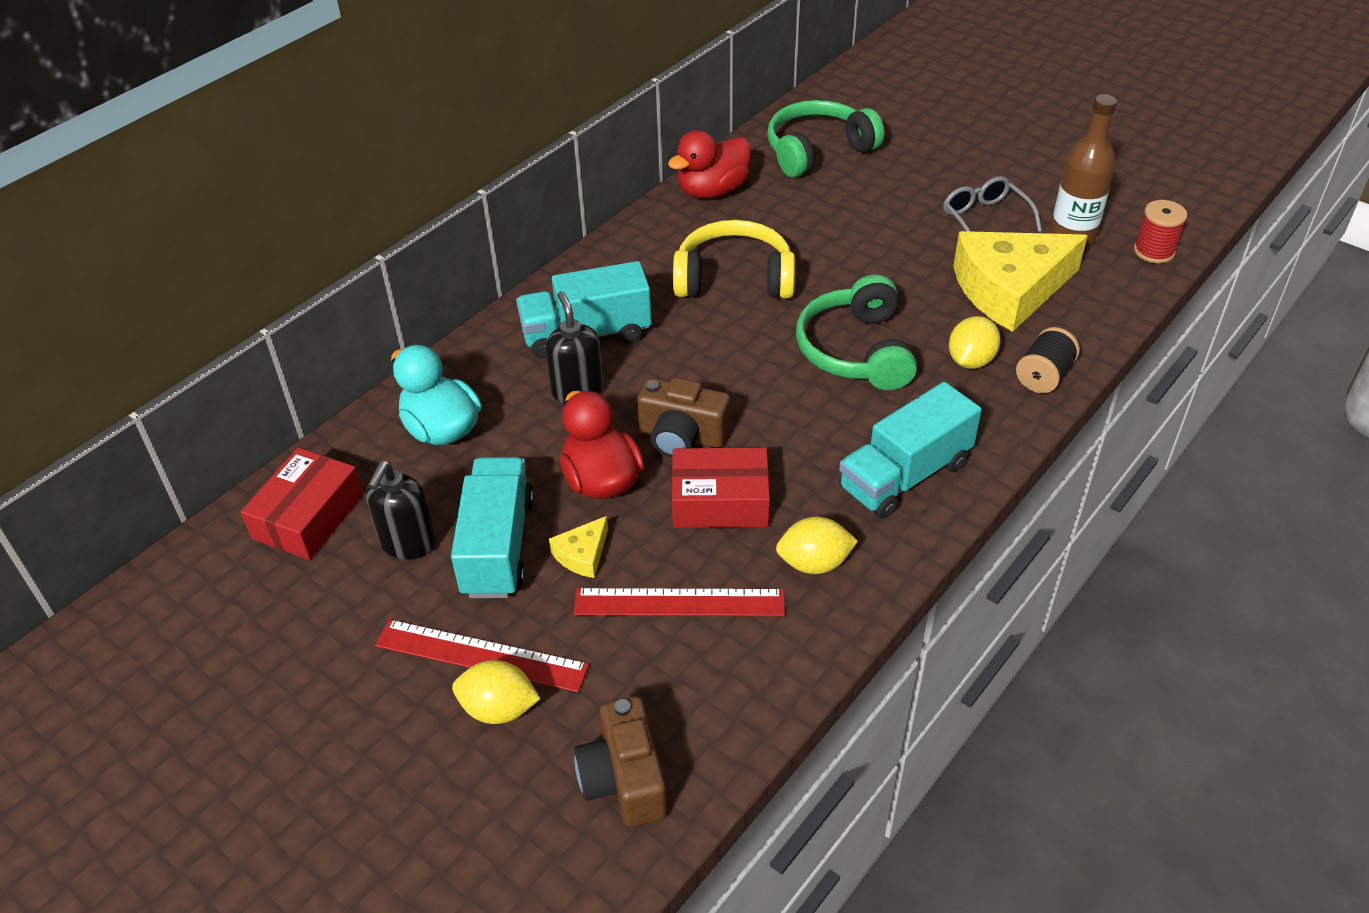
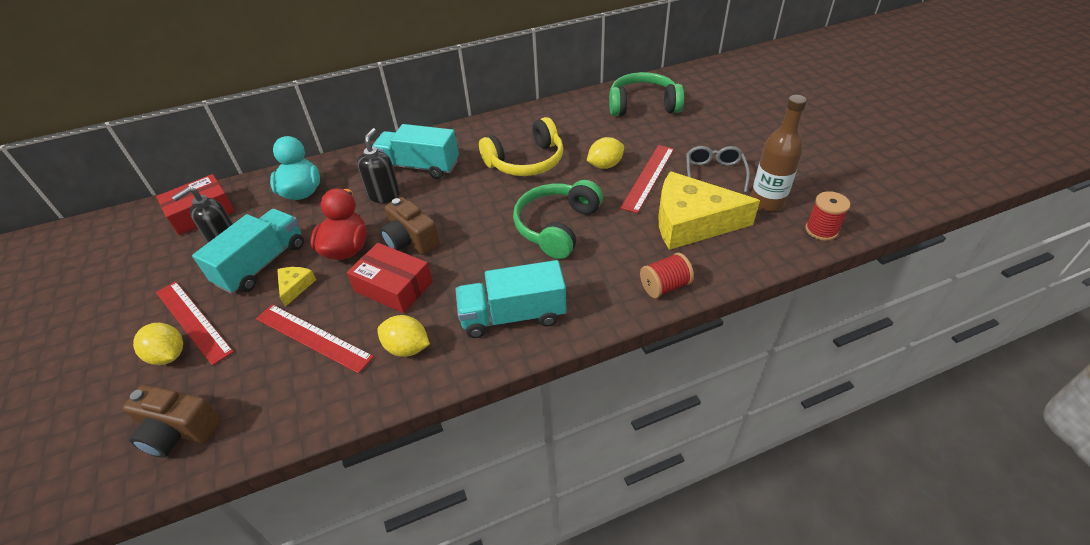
camera: 30 degrees right, 0 degrees up
yellow cheese [549,516,608,578] -> yellow cheese turned 120 degrees clockwise [277,267,316,307]
brown camera [574,696,667,827] -> brown camera turned 90 degrees counterclockwise [123,385,221,458]
red duck [668,130,751,199] -> none
yellow headphones [673,220,795,299] -> yellow headphones turned 120 degrees clockwise [479,117,563,176]
yellow lemon [949,316,1000,369] -> yellow lemon moved to [587,137,624,169]
black spool [1016,327,1080,393] -> red spool [640,253,694,298]
none -> red ruler [620,145,674,213]

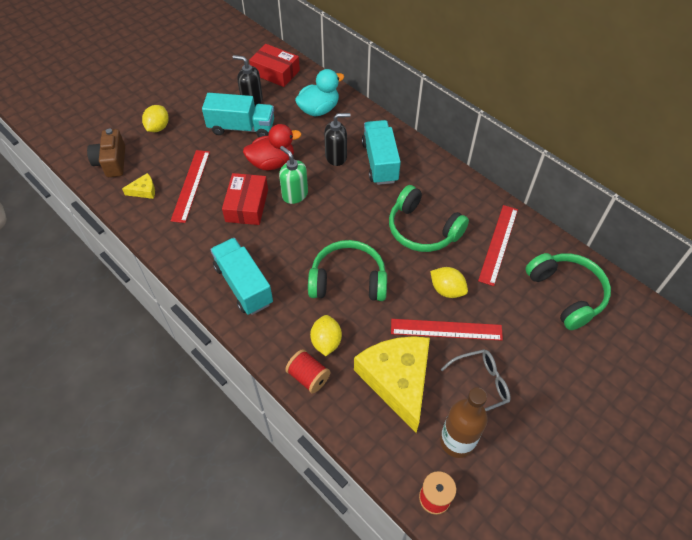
camera: 65 degrees right, 10 degrees up
red ruler [156,281,234,366] -> red ruler moved to [478,205,518,286]
yellow cheese [277,267,316,307] -> yellow cheese moved to [122,173,155,199]
yellow lemon [377,315,430,357] -> yellow lemon moved to [310,315,342,356]
brown camera [380,197,440,255] -> green soap dispenser [279,146,308,204]
yellow headphones [479,117,563,176] -> green headphones [389,185,469,252]

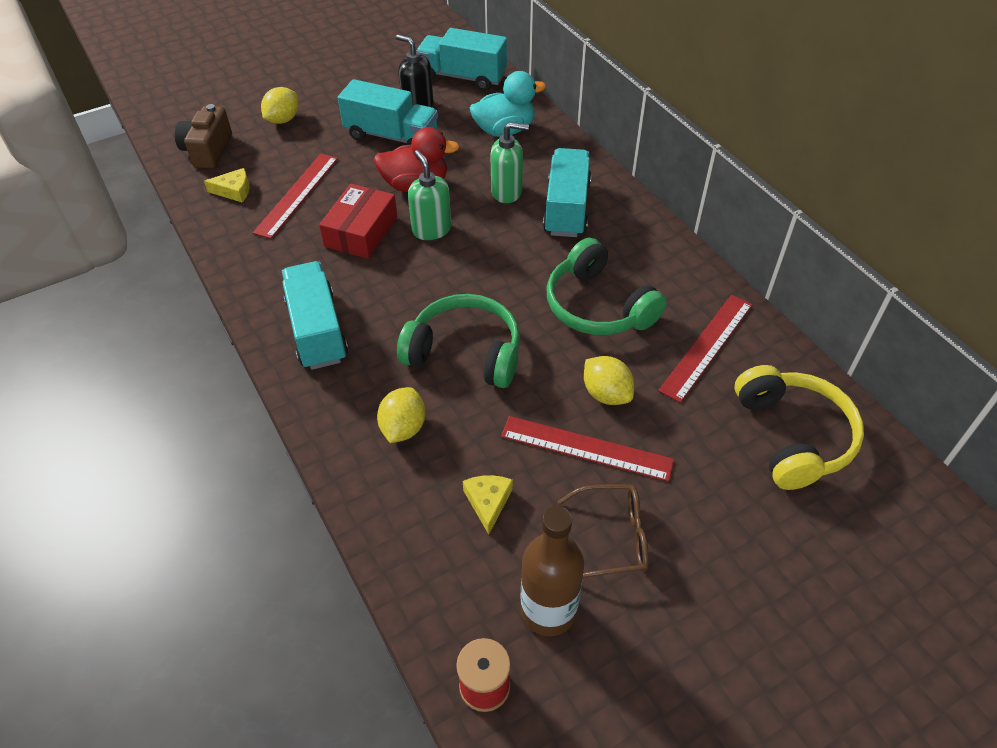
camera: 15 degrees right, 5 degrees down
red box [249,44,300,87] -> turquoise truck [416,28,507,91]
red spool [285,349,330,394] -> none
black soap dispenser [324,113,351,166] -> green soap dispenser [490,122,529,203]
yellow cheese [354,336,430,433] -> yellow cheese [463,475,513,535], size x0.41
grey glasses [440,349,511,411] -> brown glasses [558,484,649,578]
green headphones [525,253,611,330] -> yellow headphones [734,365,864,490]

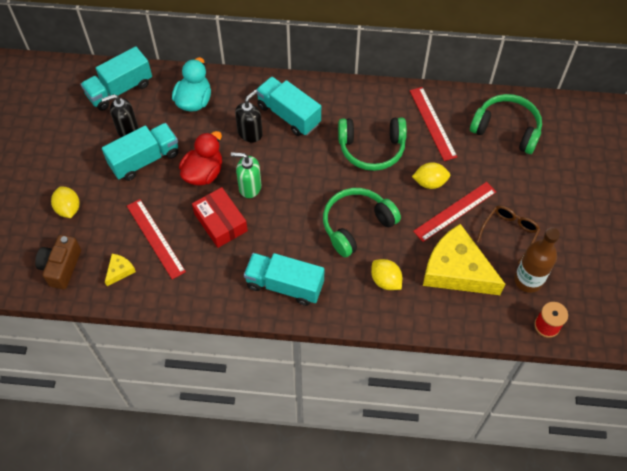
camera: 55 degrees left, 10 degrees up
brown camera [175,104,232,169] -> brown camera turned 60 degrees clockwise [35,235,81,289]
yellow cheese [463,475,513,535] -> yellow cheese [423,224,505,295], size x2.42
green soap dispenser [490,122,529,203] -> black soap dispenser [235,90,263,142]
yellow headphones [734,365,864,490] -> green headphones [470,94,542,154]

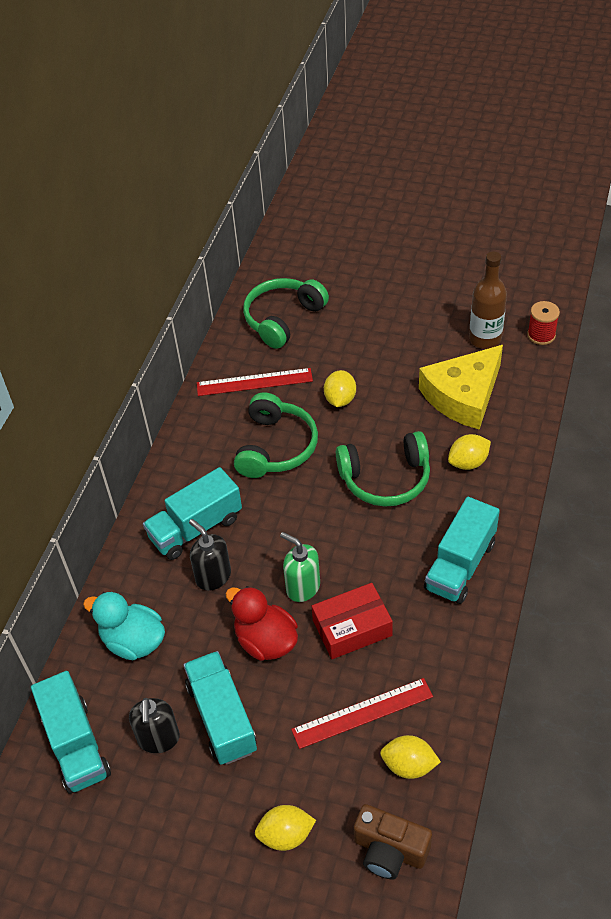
camera: 75 degrees left, 10 degrees down
yellow cheese [105,254,136,286] -> yellow lemon [380,735,441,779]
green soap dispenser [231,152,261,198] -> green soap dispenser turned 105 degrees clockwise [280,532,320,602]
green headphones [323,188,401,257] -> green headphones turned 75 degrees counterclockwise [336,431,430,507]
red ruler [413,182,496,242] -> none
brown glasses [477,205,540,264] -> none

